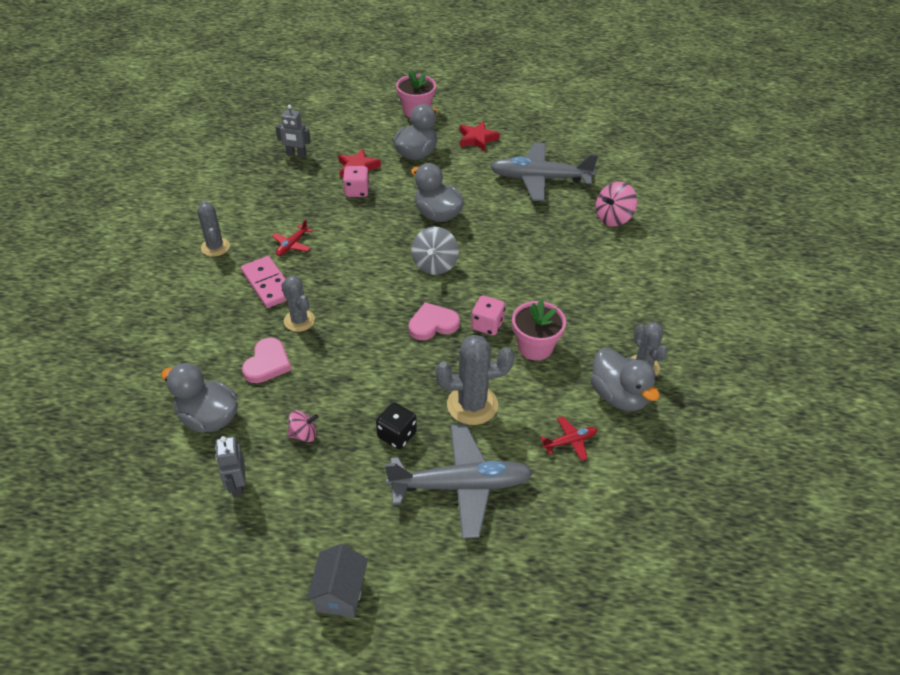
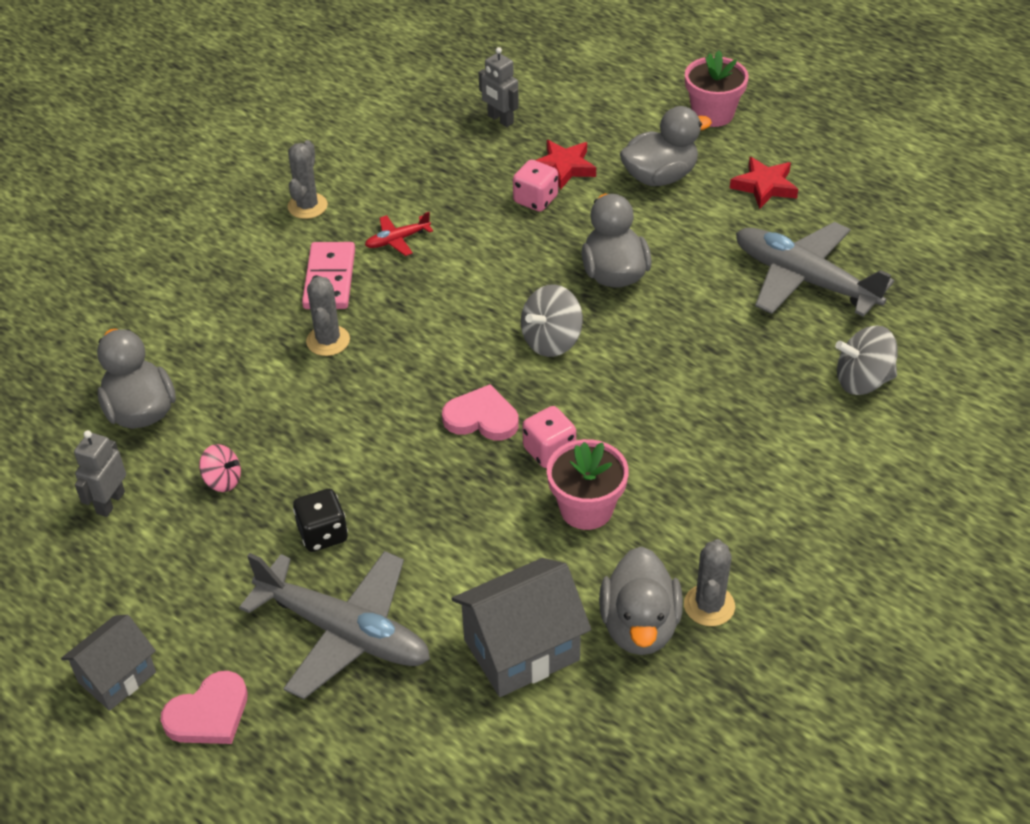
camera: 35 degrees right, 0 degrees up
pink heart [242,338,291,383] -> pink heart moved to [161,671,248,744]
grey cactus [435,334,514,425] -> none
red plane [540,416,598,461] -> grey house [452,558,591,697]
pink spinning top [596,182,637,226] -> grey spinning top [835,326,898,395]

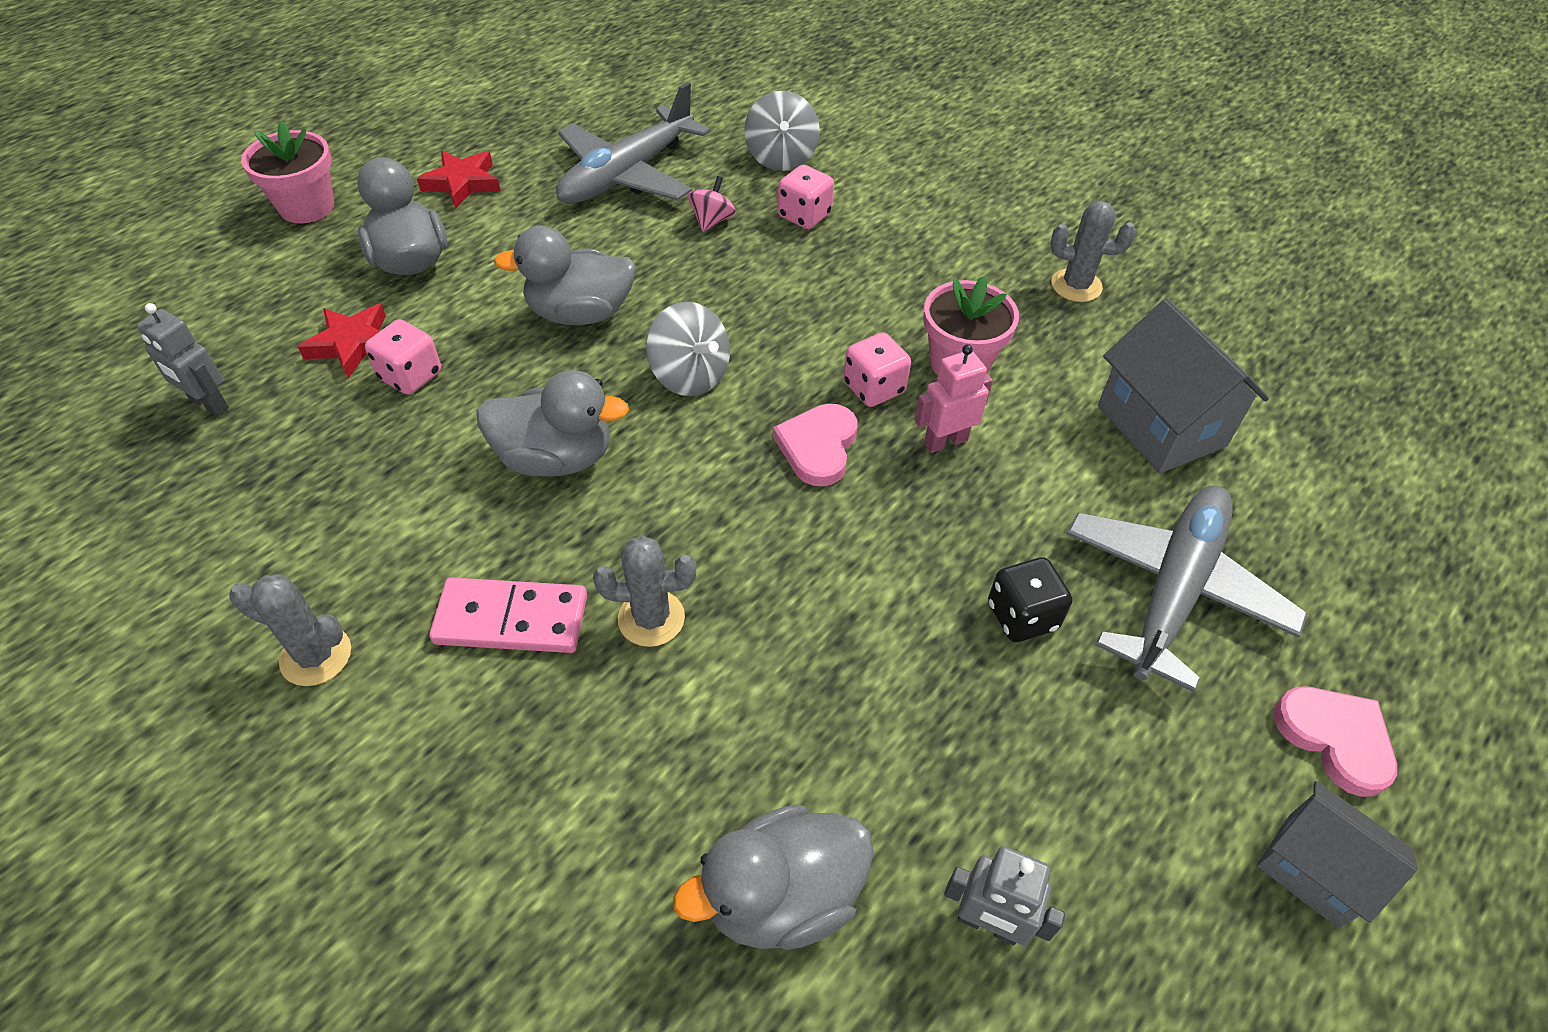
camera: 90 degrees left, 5 degrees up
pink spinning top [199,444,241,492] -> pink spinning top moved to [688,176,736,232]
red plane [365,212,433,256] -> none
grey robot [478,47,519,127] -> grey robot turned 75 degrees clockwise [137,303,229,416]
grey duck [599,546,683,655] -> grey duck moved to [476,370,629,476]
none -> pink dice [778,165,834,229]
none -> pink robot [915,344,993,453]

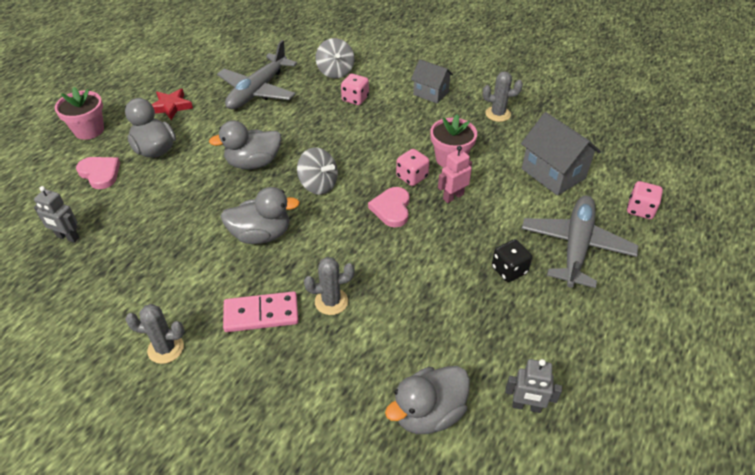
camera: 10 degrees left, 5 degrees down
red star [298,304,386,379] -> none
pink dice [365,319,441,395] -> pink dice moved to [627,181,663,219]
pink spinning top [688,176,736,232] -> none
grey house [1257,781,1418,928] -> grey house moved to [411,59,453,104]
pink heart [1274,686,1397,797] -> pink heart moved to [76,157,120,189]

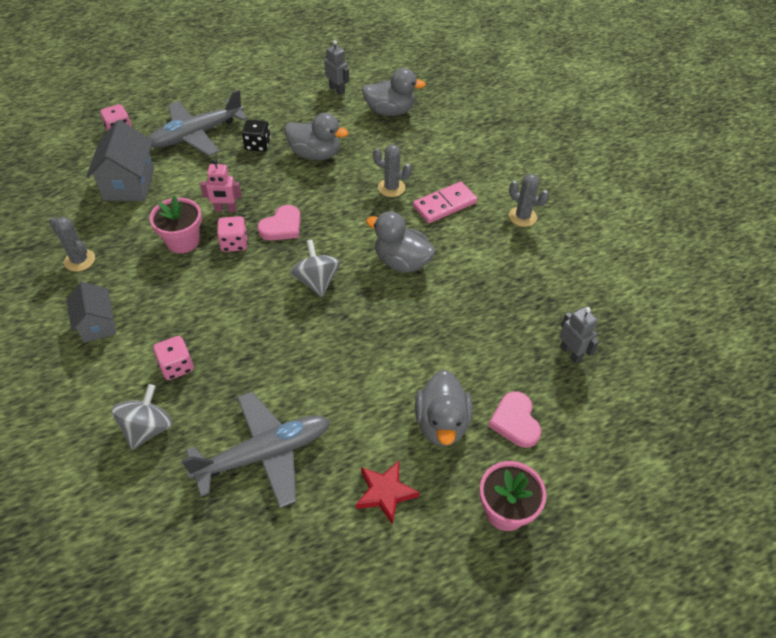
camera: 145 degrees left, 5 degrees up
grey duck [209,120,281,169] -> grey duck moved to [285,113,349,160]
pink domino [223,291,299,332] -> pink domino turned 60 degrees counterclockwise [413,182,478,223]

